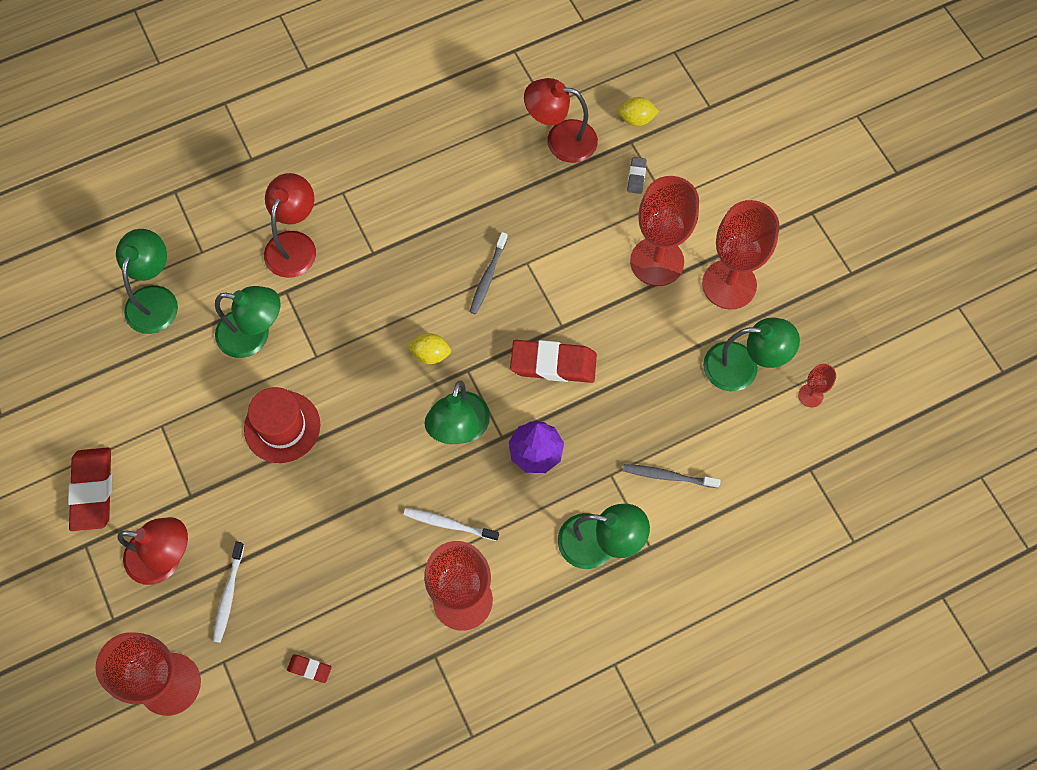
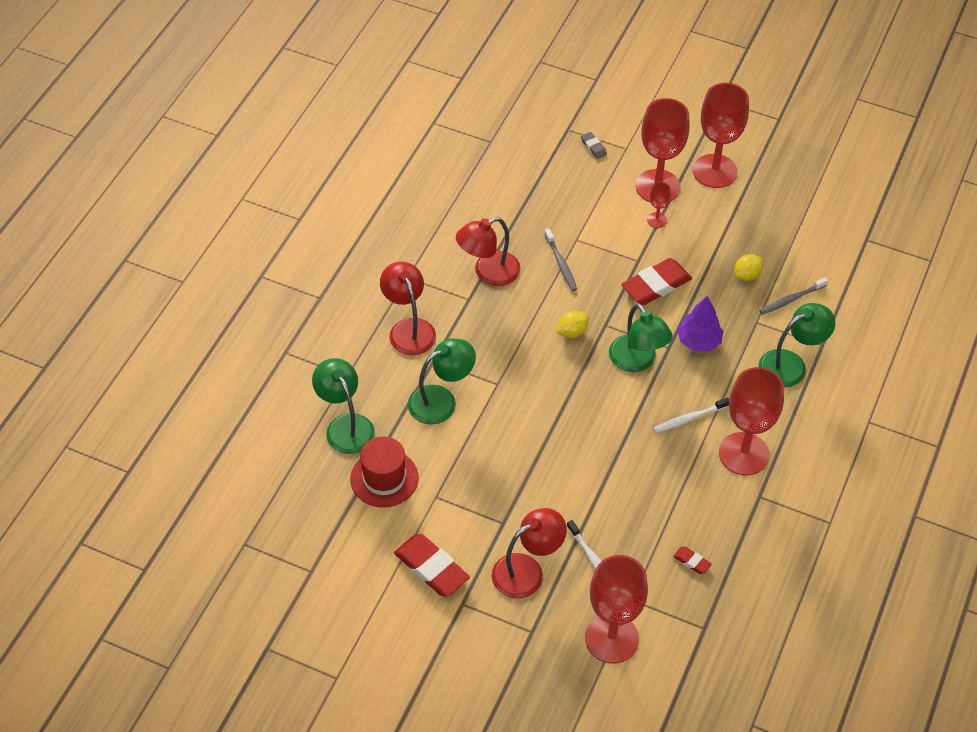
camera: 40 degrees left, 15 degrees down
red hat [244,387,320,463] -> red hat moved to [350,437,419,508]
red eraser [287,654,332,683] -> red eraser turned 60 degrees clockwise [673,547,712,574]
red lamp [524,78,598,163] -> red lamp moved to [456,217,521,286]
yellow lemon [618,97,659,126] -> yellow lemon moved to [734,254,763,281]
green lamp [703,318,800,391] -> none
red goblet [798,364,836,407] -> red goblet moved to [647,182,671,228]

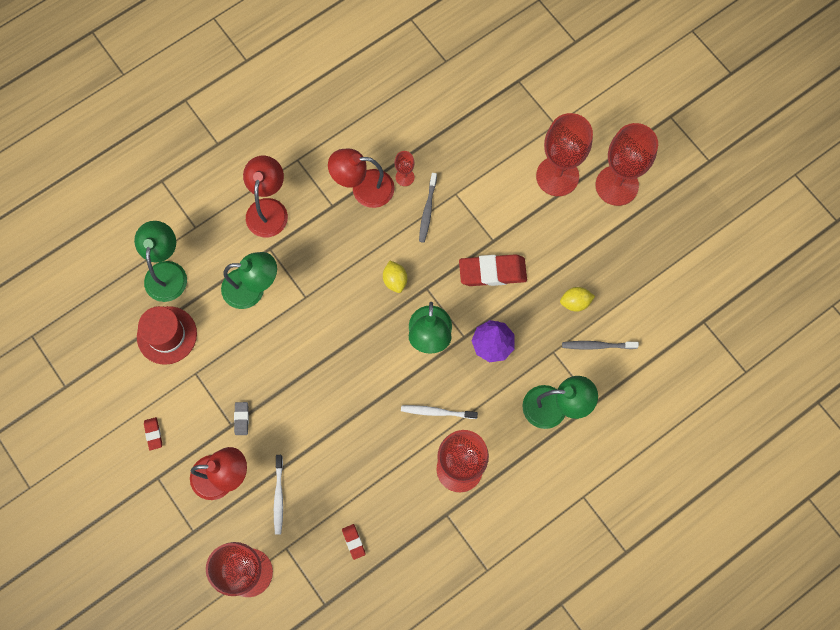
camera: 30 degrees right, 20 degrees up
red eraser [394,534,470,596] -> red eraser [144,417,162,450], size x0.47
yellow lemon [556,311,589,338] -> yellow lemon turned 75 degrees clockwise [383,261,407,293]
grey eraser [581,132,607,159] -> grey eraser moved to [234,402,249,435]
red goblet [647,182,671,228] -> red goblet moved to [395,151,415,186]

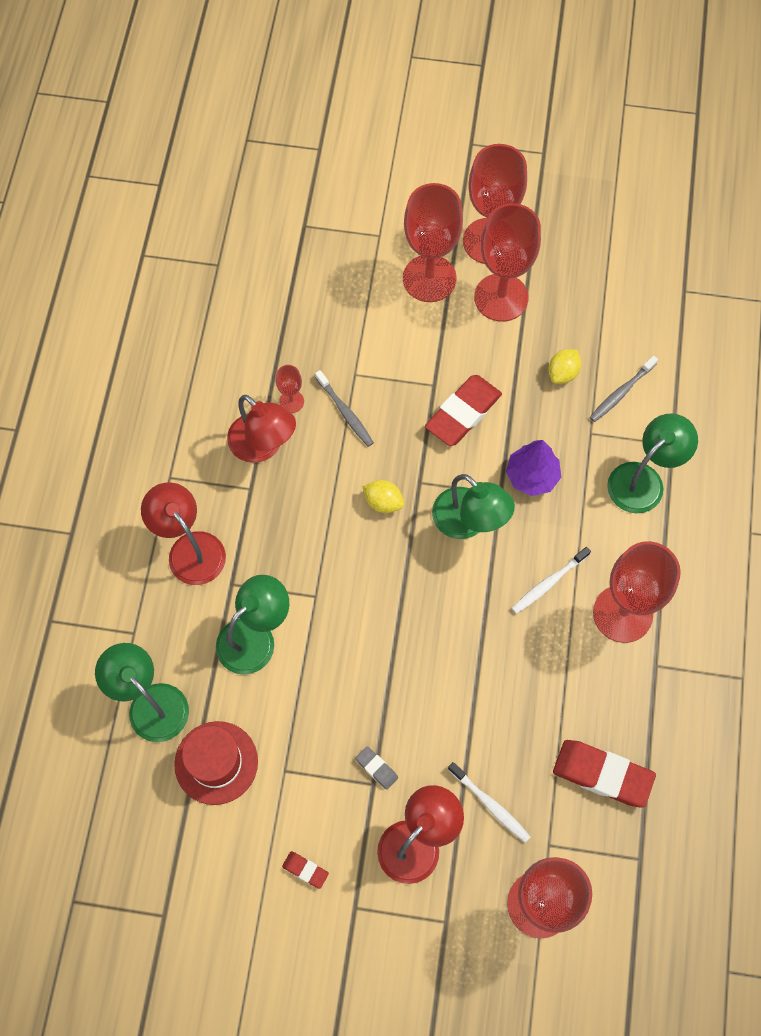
camera: 45 degrees left, 5 degrees down
red lamp [328,148,395,208] -> red lamp turned 90 degrees counterclockwise [227,395,296,463]
red eraser [342,524,366,560] -> red eraser [553,740,656,808], size x2.14
none -> red goblet [474,203,541,322]

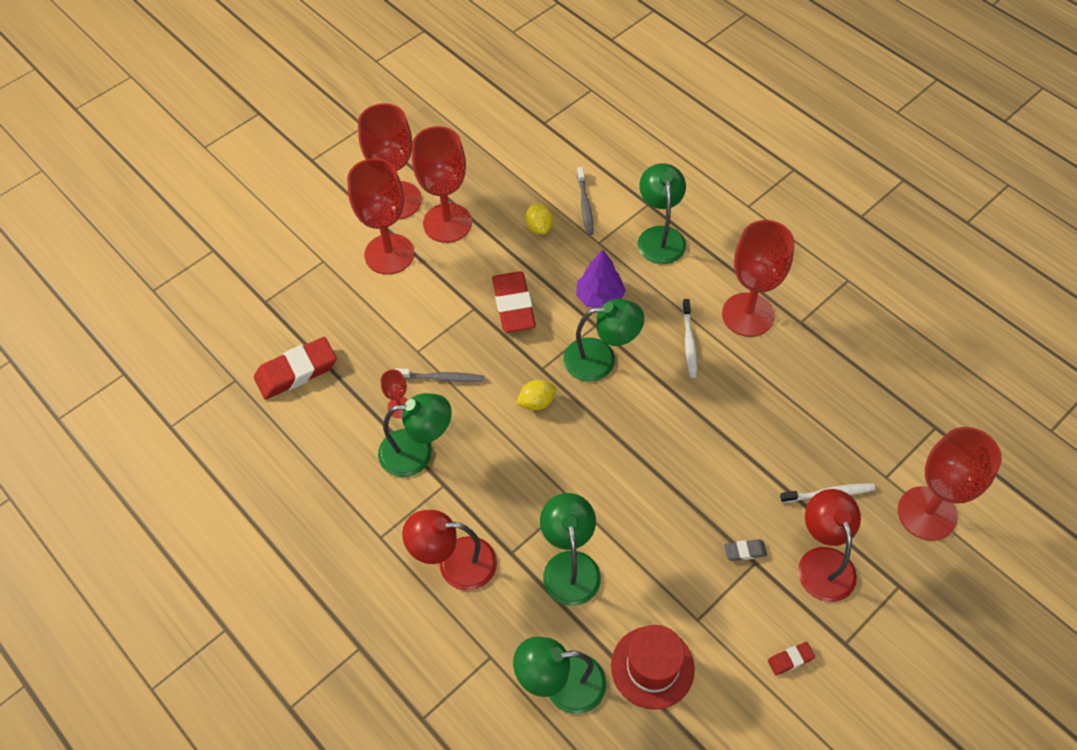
camera: 50 degrees left, 10 degrees down
red lamp [227,395,296,463] -> green lamp [378,393,452,477]
red eraser [553,740,656,808] -> red eraser moved to [254,337,337,400]

